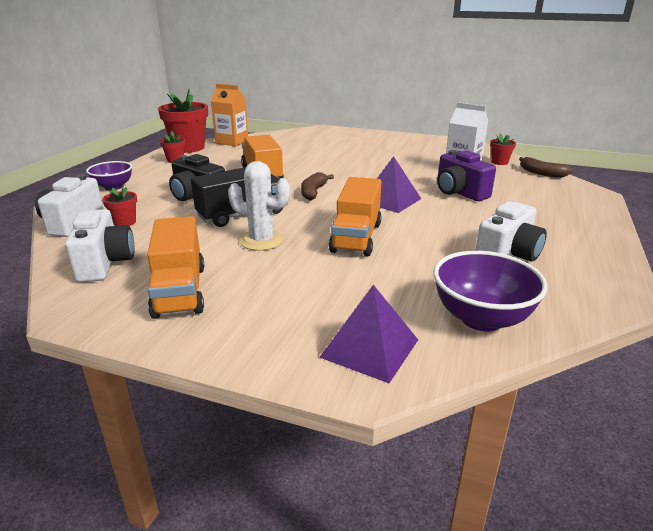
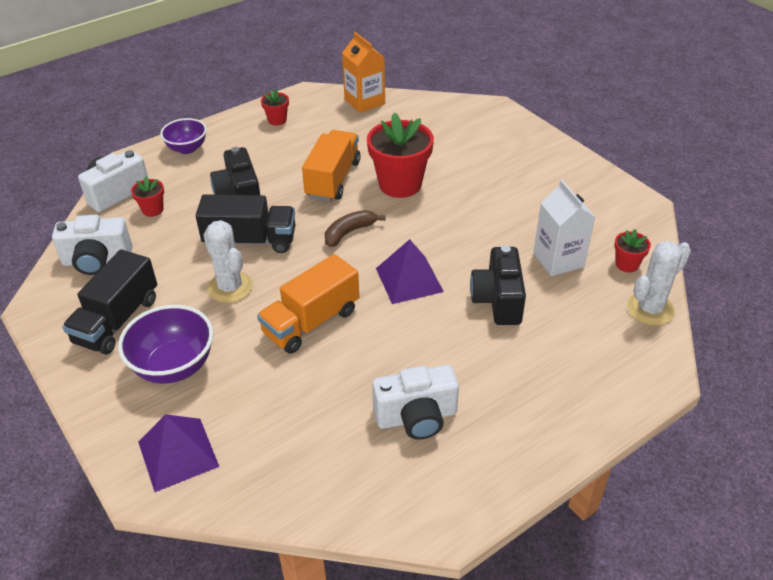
camera: 35 degrees right, 15 degrees up
white camera [65,209,135,282] -> white camera turned 60 degrees clockwise [52,215,132,275]
orange truck [147,216,204,319] -> black truck [62,249,157,355]
red flower pot [158,89,208,153] -> red flower pot moved to [367,112,434,198]
purple bowl [433,251,548,332] -> purple bowl moved to [118,305,213,384]
purple camera [437,150,496,201] -> black camera [470,246,526,325]
brown banana [519,157,573,178] -> white cactus [627,241,691,326]

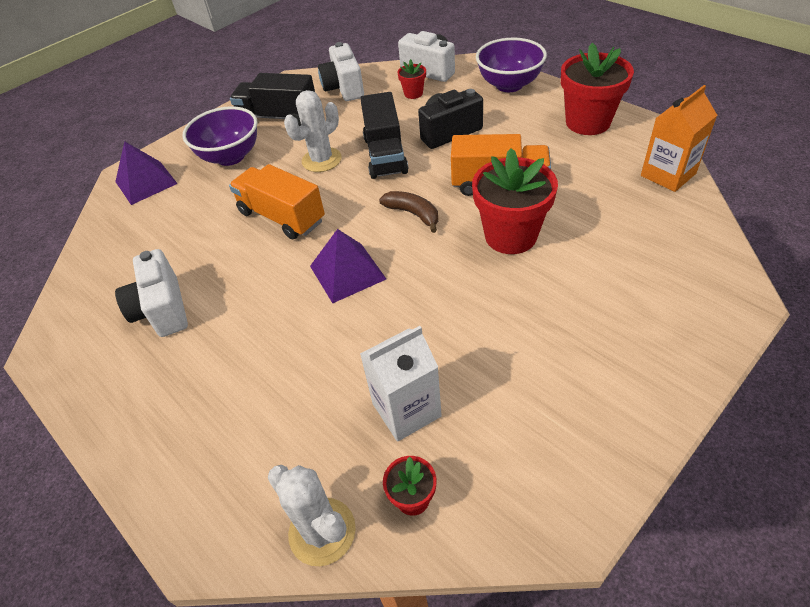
camera: 85 degrees right, 5 degrees up
purple bowl [160,118,207,154] -> purple bowl [476,38,547,92], size x1.52
red flower pot [261,89,289,126] -> red flower pot [561,43,634,135], size x2.10
black camera [470,246,526,325] -> none

